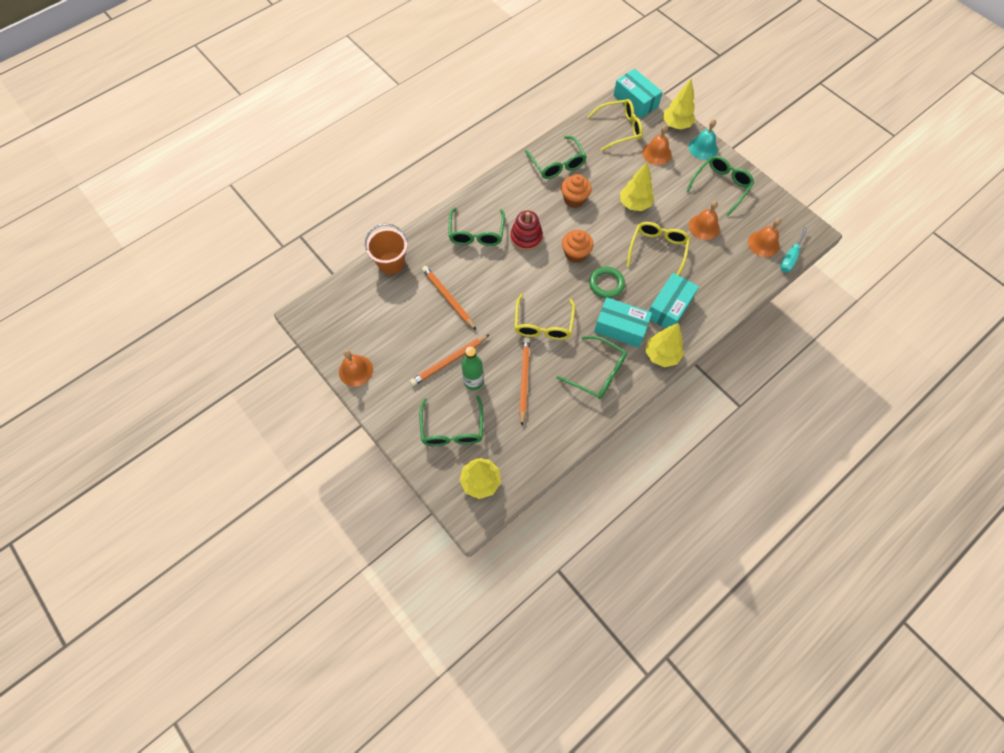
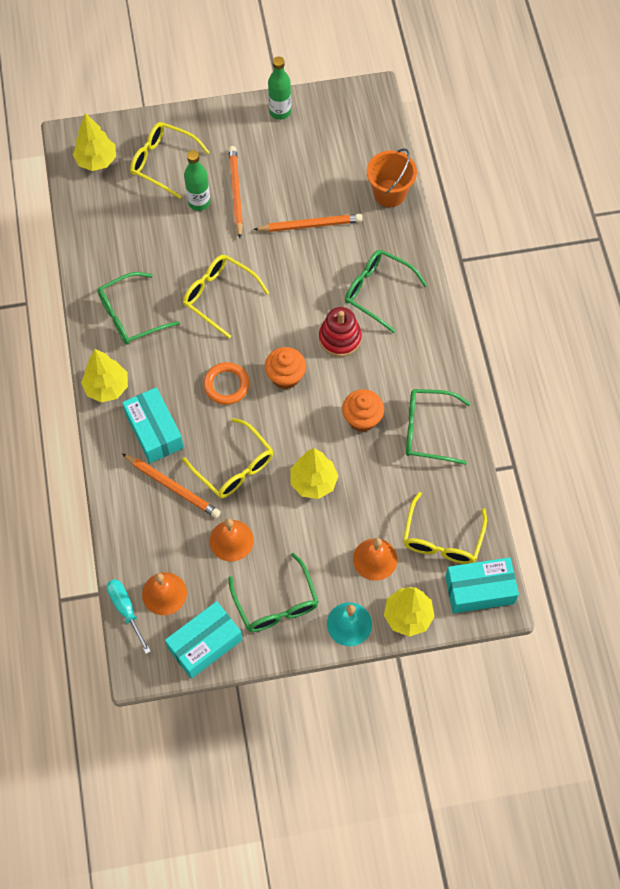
camera: 120 degrees right, 0 degrees up
orange bell [339,350,373,387] -> green bottle [268,56,291,120]
green glasses [419,395,483,446] -> yellow glasses [130,122,210,199]
orange pencil [519,337,530,425] -> orange pencil moved to [122,453,221,518]
green ring [589,266,625,298] -> orange ring [203,362,250,405]
turquoise box [594,297,652,348] -> turquoise box moved to [165,601,242,679]

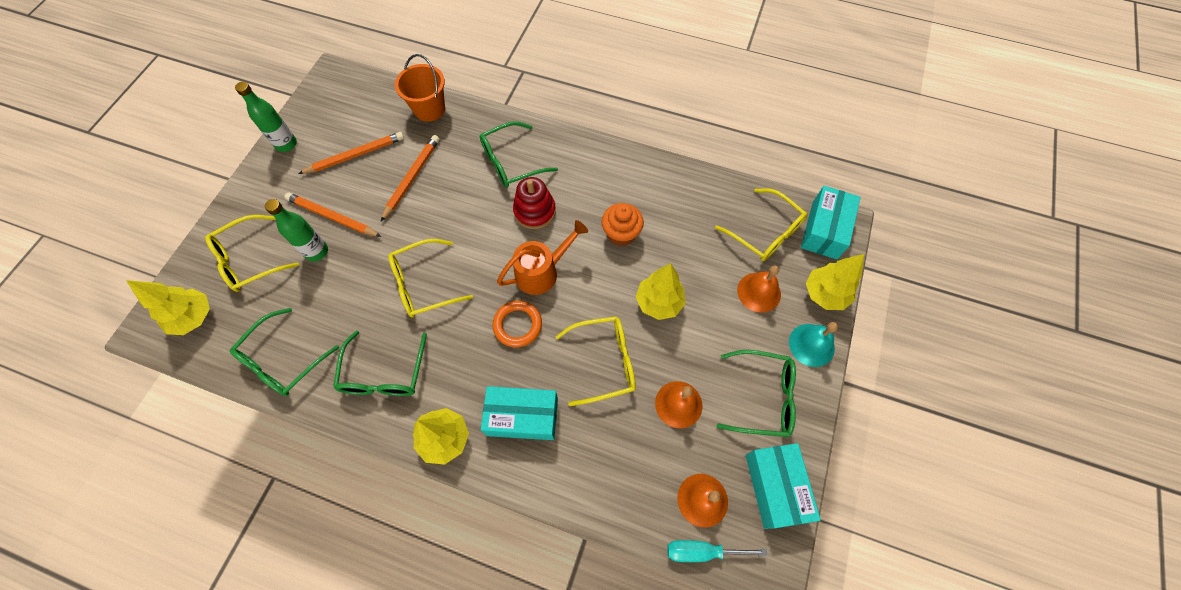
camera: 60 degrees left, 0 degrees up
orange pencil [122,453,221,518] -> orange pencil moved to [298,132,404,174]
orange cupcake [265,347,306,389] -> orange watering can [497,220,588,295]
green glasses [406,389,471,465] -> green glasses moved to [230,308,339,396]

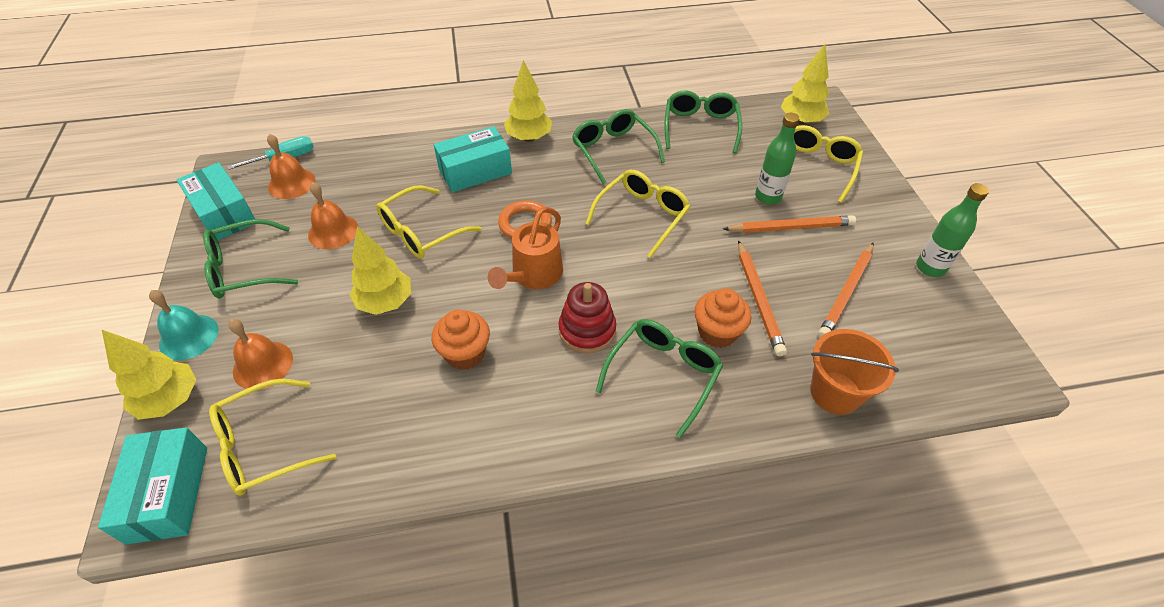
camera: 150 degrees right, 15 degrees down
yellow glasses [715,188,807,261] -> yellow glasses turned 45 degrees counterclockwise [209,379,336,496]
none -> orange cupcake [694,288,752,348]

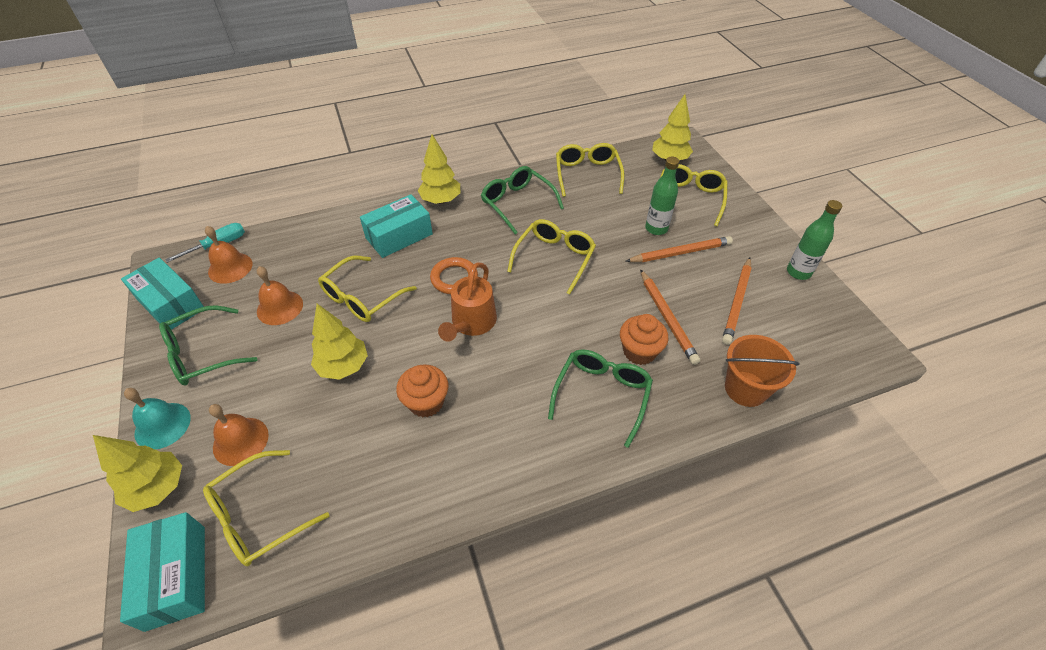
camera: 10 degrees left, 0 degrees up
red stacking toy [558,282,616,353] -> none
green glasses [664,90,742,154] -> yellow glasses [556,143,625,197]

